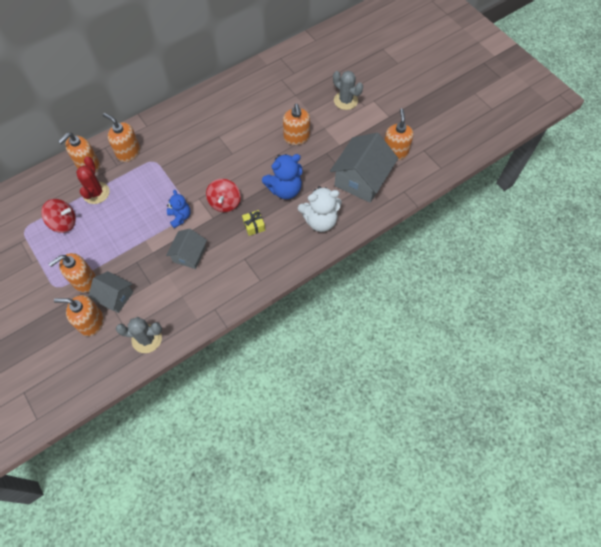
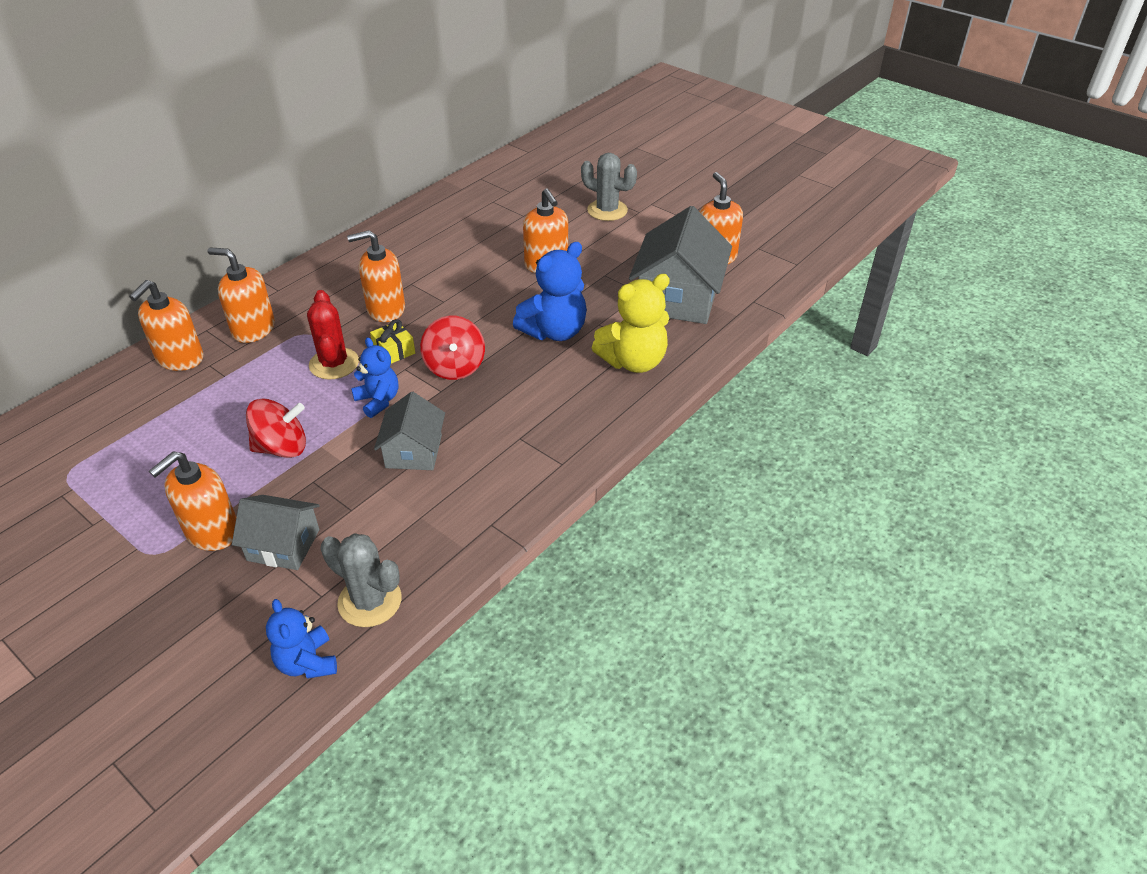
camera: 15 degrees left, 20 degrees down
red spinning top [41,199,76,233] -> red spinning top moved to [246,398,306,458]
orange soap dispenser [54,295,104,336] -> orange soap dispenser moved to [347,230,405,322]
red cactus [76,157,110,204] -> red cactus moved to [307,290,359,380]
grey cactus [116,317,162,353] -> grey cactus turned 45 degrees clockwise [320,533,402,627]
yellow gift [242,210,265,236] -> yellow gift moved to [370,319,415,364]
white teddy bear [298,186,342,232] -> yellow teddy bear [592,274,670,373]
none -> blue teddy bear [266,599,337,679]

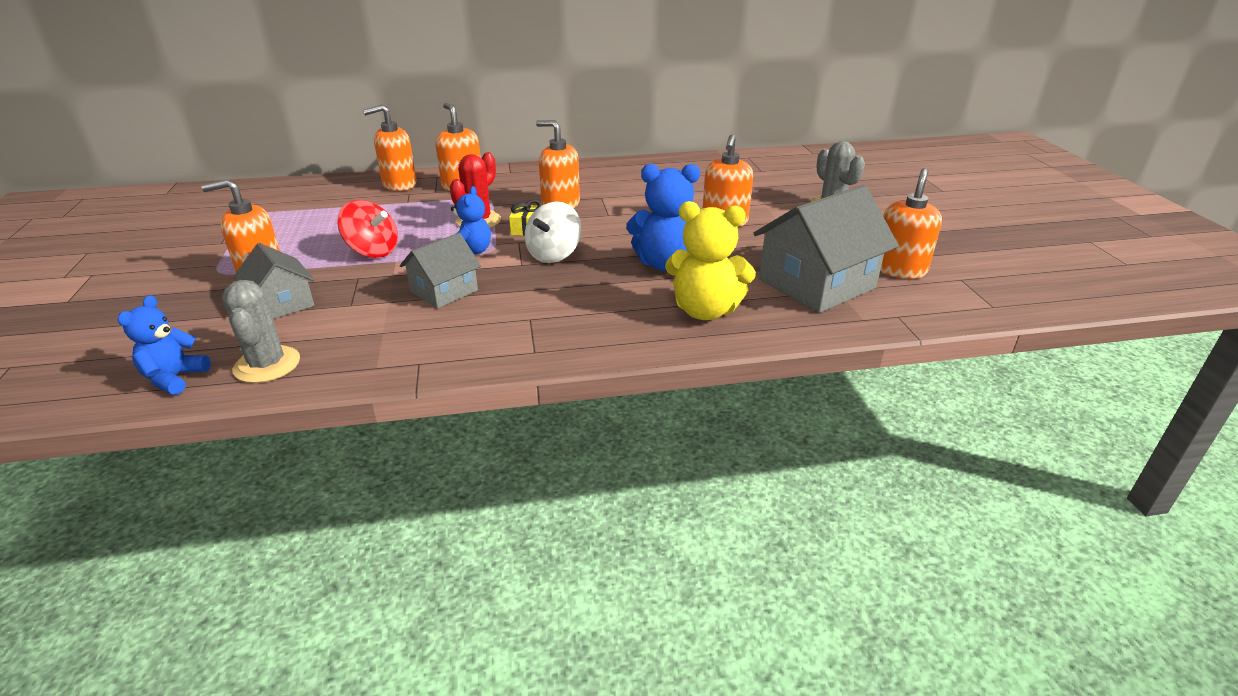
camera: 40 degrees right, 10 degrees down
red spinning top [420,316,485,380] -> white spinning top [525,202,581,263]

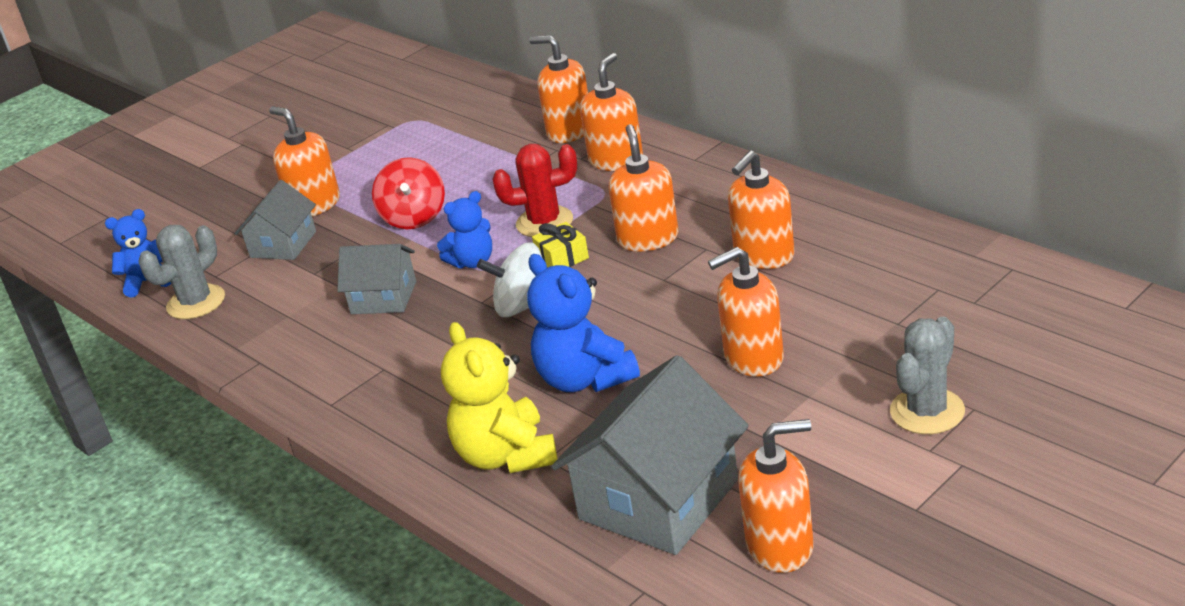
camera: 60 degrees right, 0 degrees up
grey house [753,185,899,313] -> grey house turned 75 degrees counterclockwise [551,355,749,555]
none -> orange soap dispenser [728,151,795,269]

